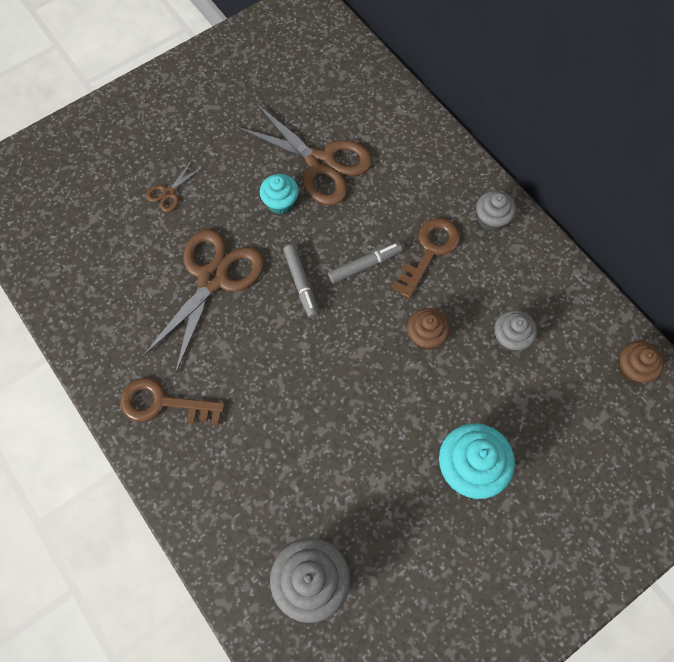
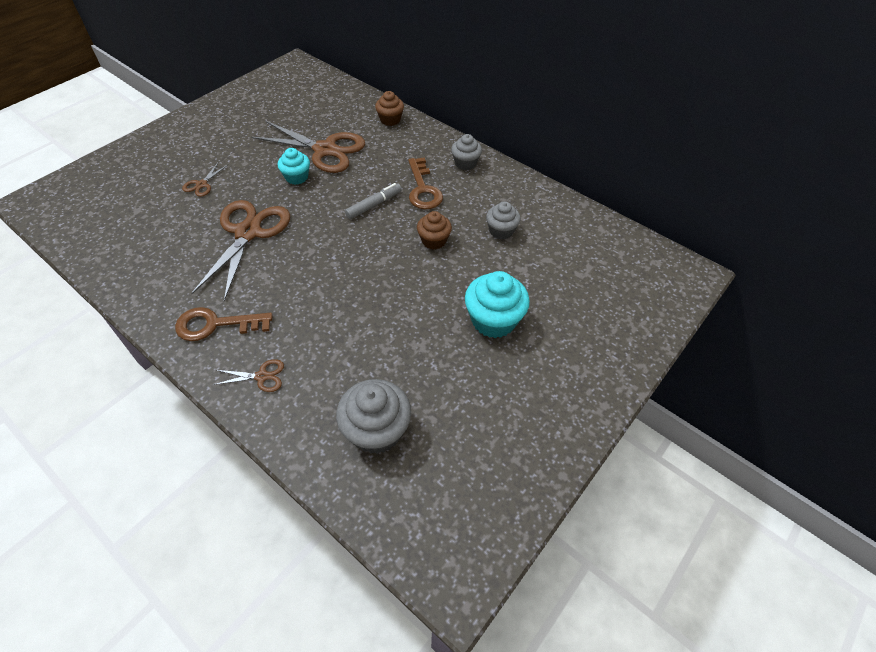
camera: 15 degrees left, 15 degrees down
grey marker [283,244,319,318] -> none
brown key [391,218,460,299] -> brown key turned 150 degrees clockwise [408,157,443,209]
brown cupcake [618,341,664,383] -> brown cupcake moved to [375,91,404,126]
none -> brown scissors [213,359,284,392]

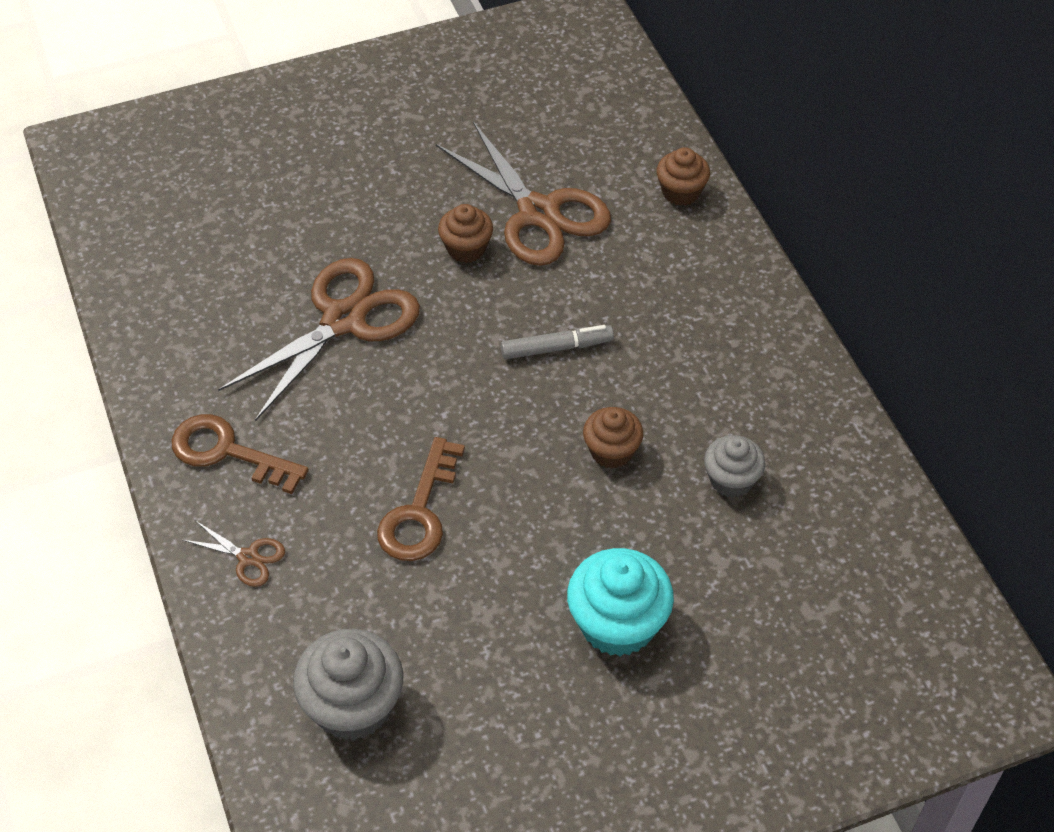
camera: 30 degrees right, 0 degrees up
brown scissors [182,163,228,197] -> none
turquoise cupcake [278,148,310,185] -> brown cupcake [438,204,493,263]
brown key [408,157,443,209] -> brown key moved to [377,437,465,561]
grey cupcake [451,134,482,170] -> none

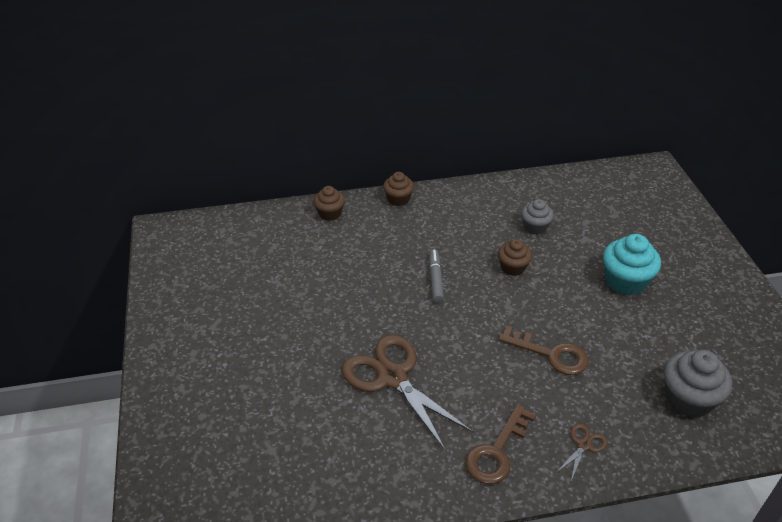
camera: 80 degrees left, 10 degrees down
brown scissors [436,121,611,266] -> none
brown cupcake [438,204,493,263] -> brown cupcake moved to [383,172,414,206]

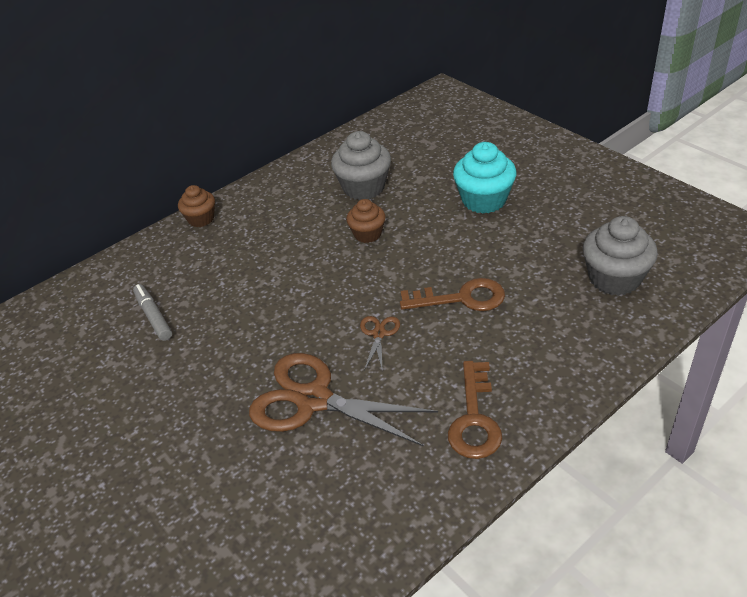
camera: 25 degrees left, 0 degrees up
brown cupcake [313,186,345,221] -> none
grey marker [429,249,444,303] -> grey marker moved to [133,284,172,341]
grey cupcake [521,199,554,235] -> grey cupcake [331,131,391,200], size x1.62
brown scissors [556,423,608,481] -> brown scissors moved to [360,316,400,372]

